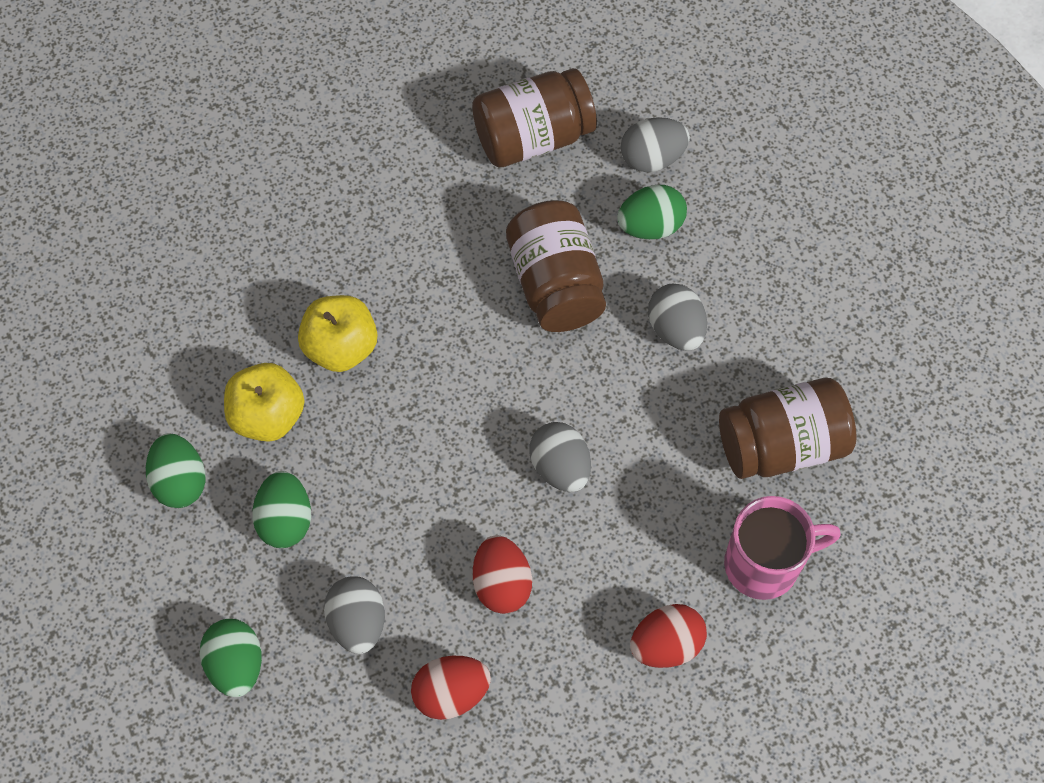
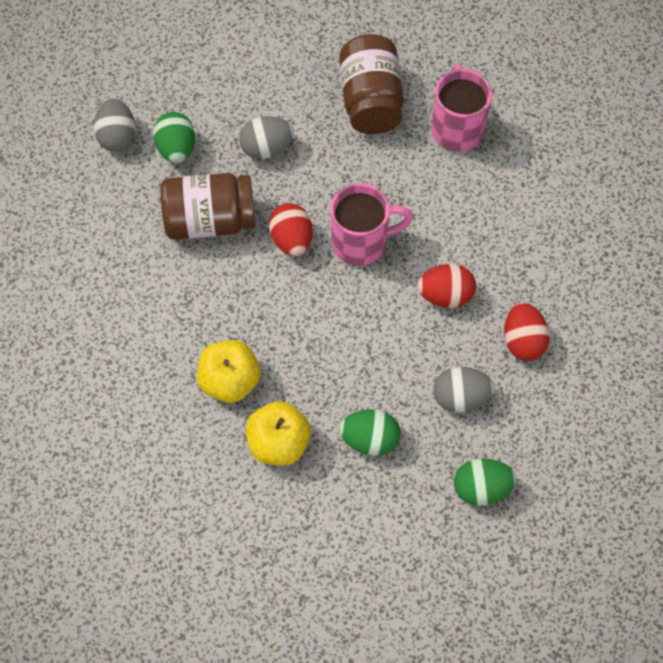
camera: 80 degrees left, 0 degrees up
green egg [146,433,206,508] -> none
brown jar [472,68,597,167] -> none
grey egg [529,422,591,492] -> pink mug [330,183,413,266]
red egg [630,604,707,668] -> red egg moved to [269,203,313,256]

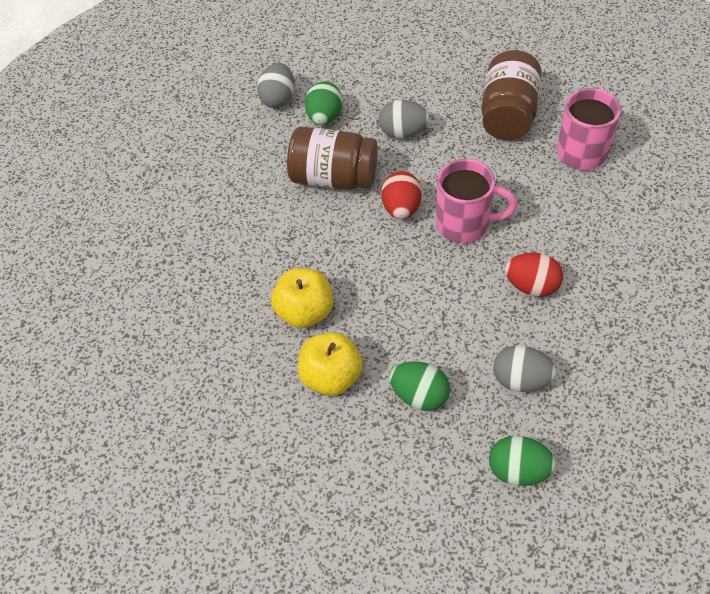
camera: 20 degrees right, 10 degrees down
red egg [504,303,550,361] -> none

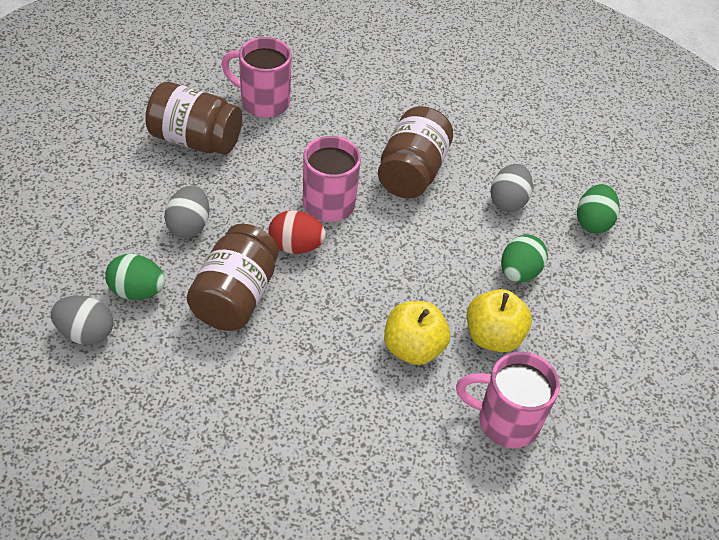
camera: 90 degrees left, 5 degrees down
red egg [505,253,563,297] -> brown jar [378,106,453,199]
none -> pink mug [456,352,560,448]

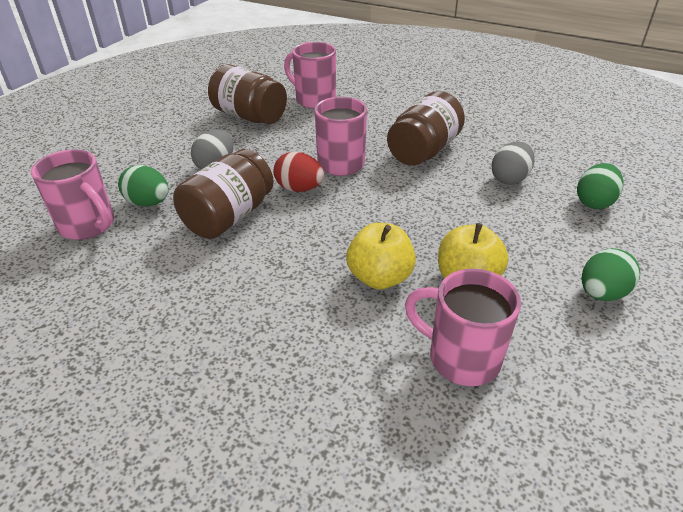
camera: 20 degrees right, 10 degrees down
grey egg [50,296,113,345] -> pink mug [31,149,114,240]
green egg [501,234,548,283] -> green egg moved to [582,248,641,301]

